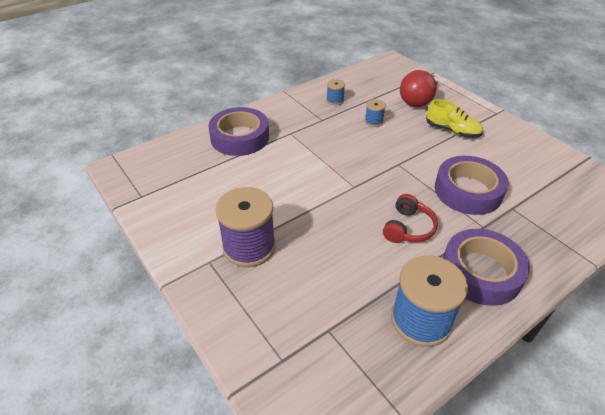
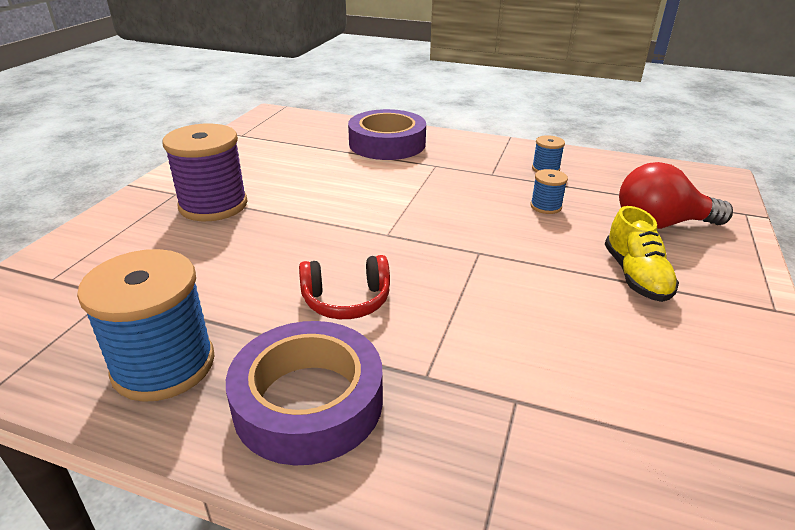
camera: 55 degrees right, 10 degrees down
purple tape [435,156,509,215] -> none

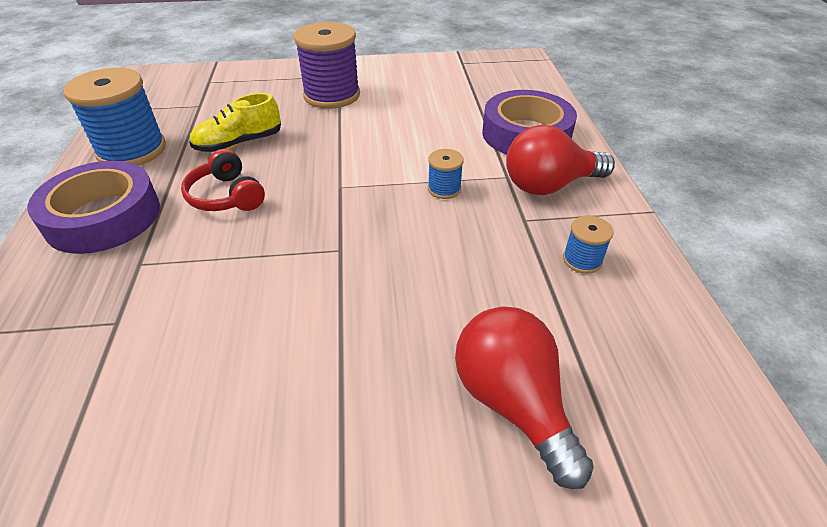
camera: 65 degrees right, 10 degrees up
blue spool [530,169,568,214] -> blue spool moved to [428,149,464,199]
yellow shoe [605,206,679,302] -> yellow shoe moved to [189,93,281,152]
none -> red light bulb [506,125,615,195]

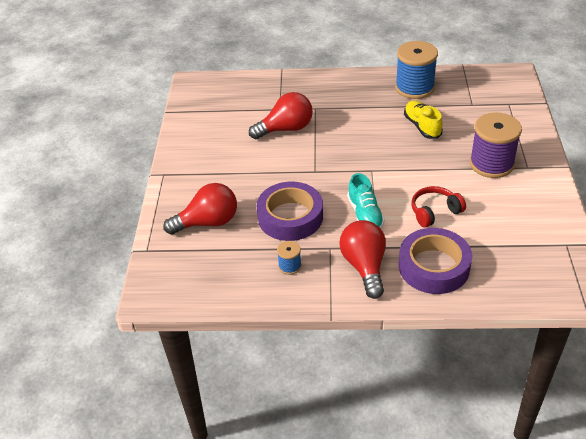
camera: 100 degrees right, 0 degrees up
purple tape [27,161,160,254] -> purple tape moved to [257,182,323,241]
red headphones [181,149,265,211] -> red headphones moved to [411,186,466,228]
blue spool [428,149,464,199] -> turquoise shoe [347,173,385,229]
none -> red light bulb [249,92,313,139]

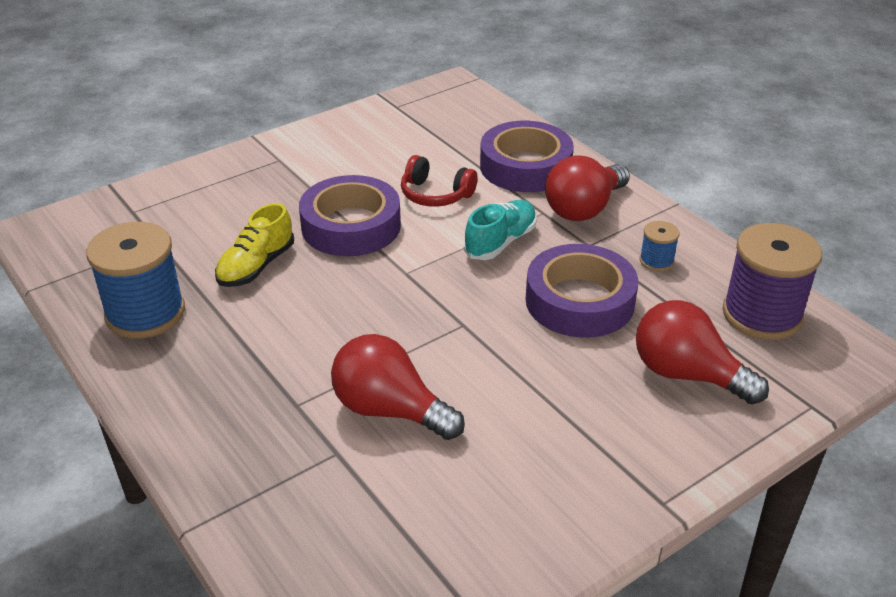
camera: 130 degrees left, 5 degrees down
purple spool [470,113,522,178] -> purple spool moved to [722,223,822,340]
none -> purple tape [299,175,401,256]

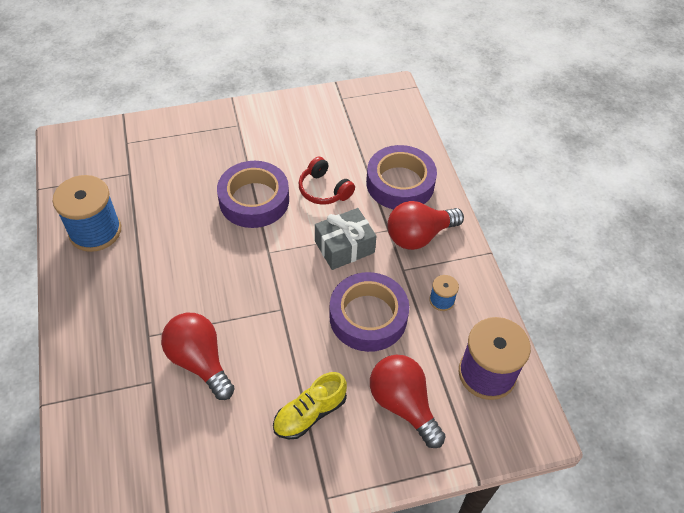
camera: 20 degrees right, 15 degrees up
yellow shoe [215,203,294,287] -> yellow shoe moved to [273,372,347,439]
turquoise shoe [464,200,537,260] -> grey gift [315,208,376,270]

